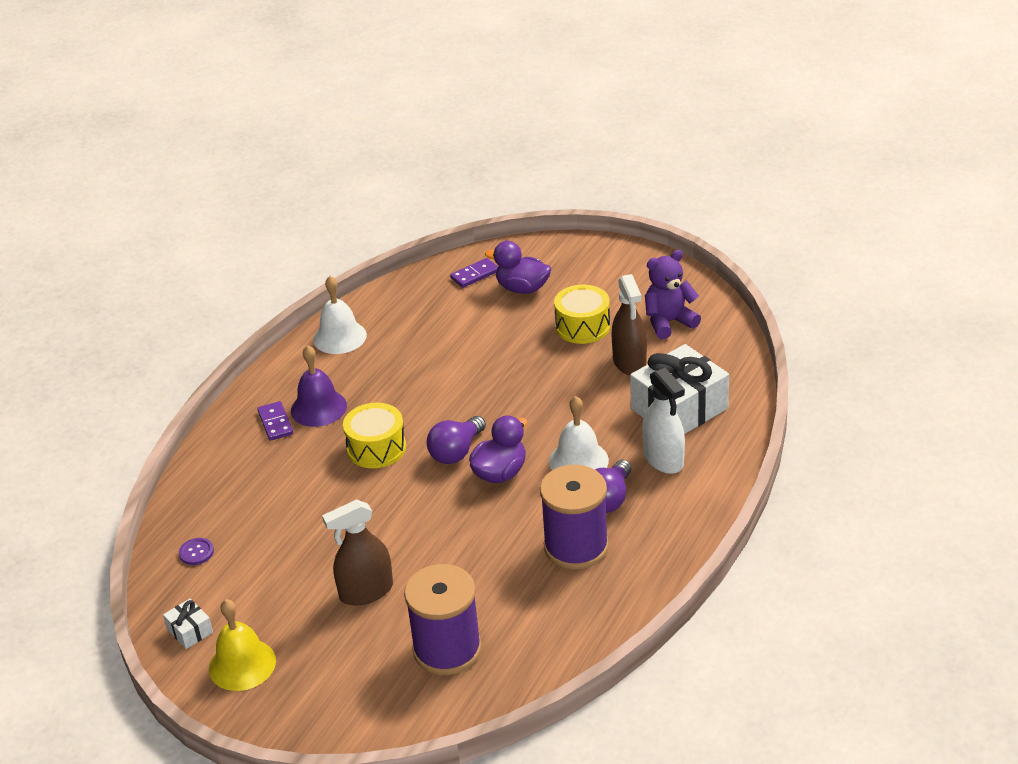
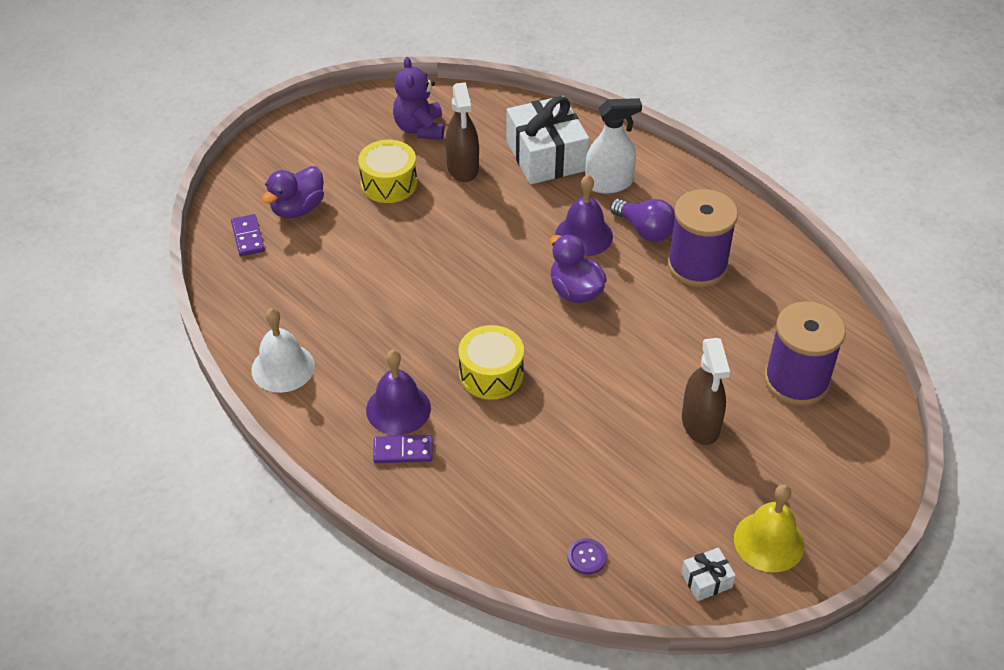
camera: 75 degrees left, 10 degrees up
purple light bulb [427,416,486,464] -> none
white bell [549,396,609,470] -> purple bell [555,175,613,256]
brown spray bottle [612,274,647,375] -> brown spray bottle turned 75 degrees clockwise [445,82,479,182]

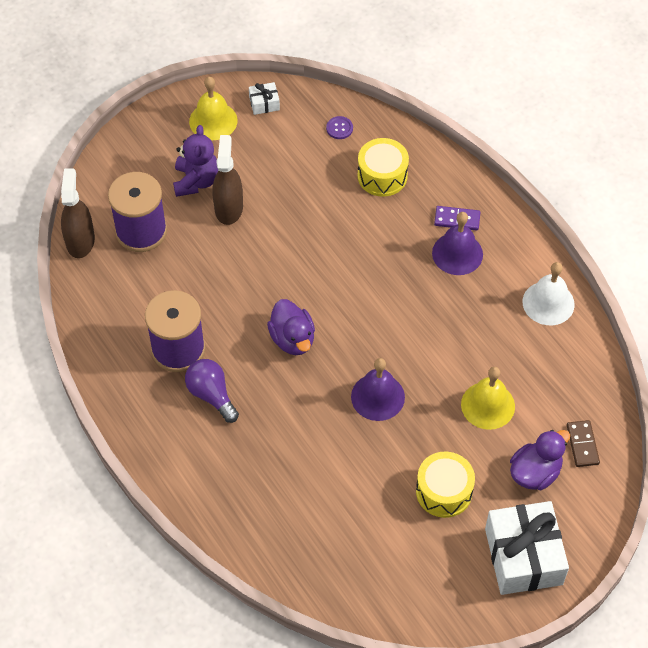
camera: 170 degrees left, 10 degrees up
purple domino [231,214,265,256] -> brown domino [567,420,600,467]
purple teddy bear [393,57,444,140] -> purple teddy bear moved to [173,125,218,197]
brown spray bottle [445,82,479,182] -> brown spray bottle moved to [61,168,95,258]
yellow drum [458,325,524,400] -> yellow drum moved to [357,138,409,197]
white gift [506,96,589,184] -> white gift moved to [485,501,569,595]
purple bell [555,175,613,256] -> purple bell moved to [351,358,405,421]
white spray bottle [585,98,642,193] -> none
none -> yellow bell [461,367,515,430]

